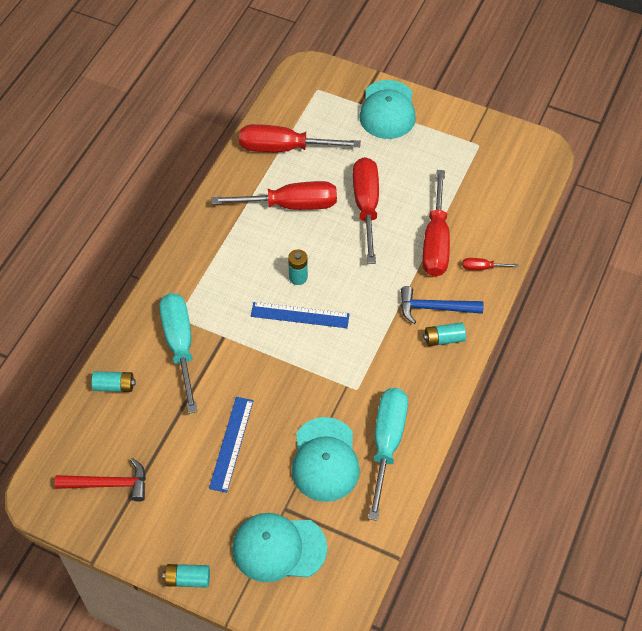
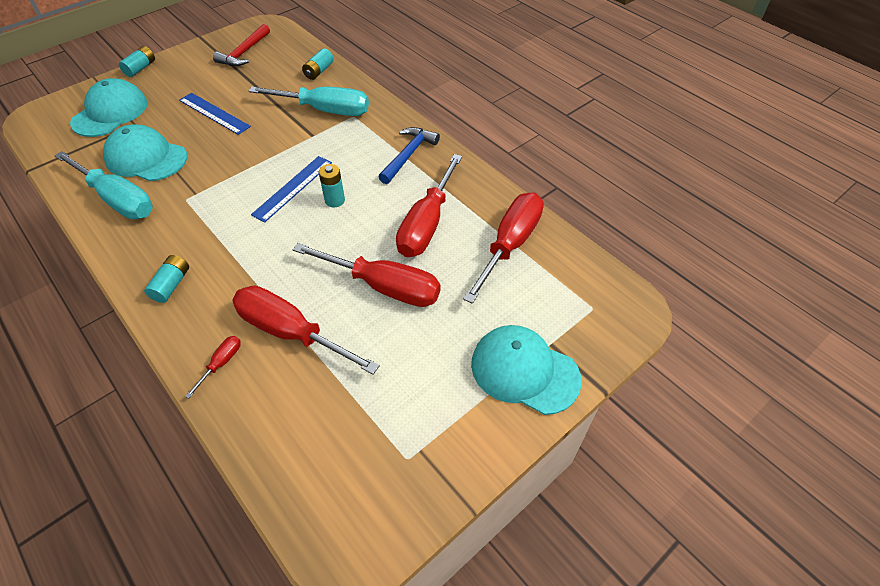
camera: 115 degrees right, 5 degrees down
blue hammer [401,286,484,324] -> blue hammer moved to [378,127,440,184]

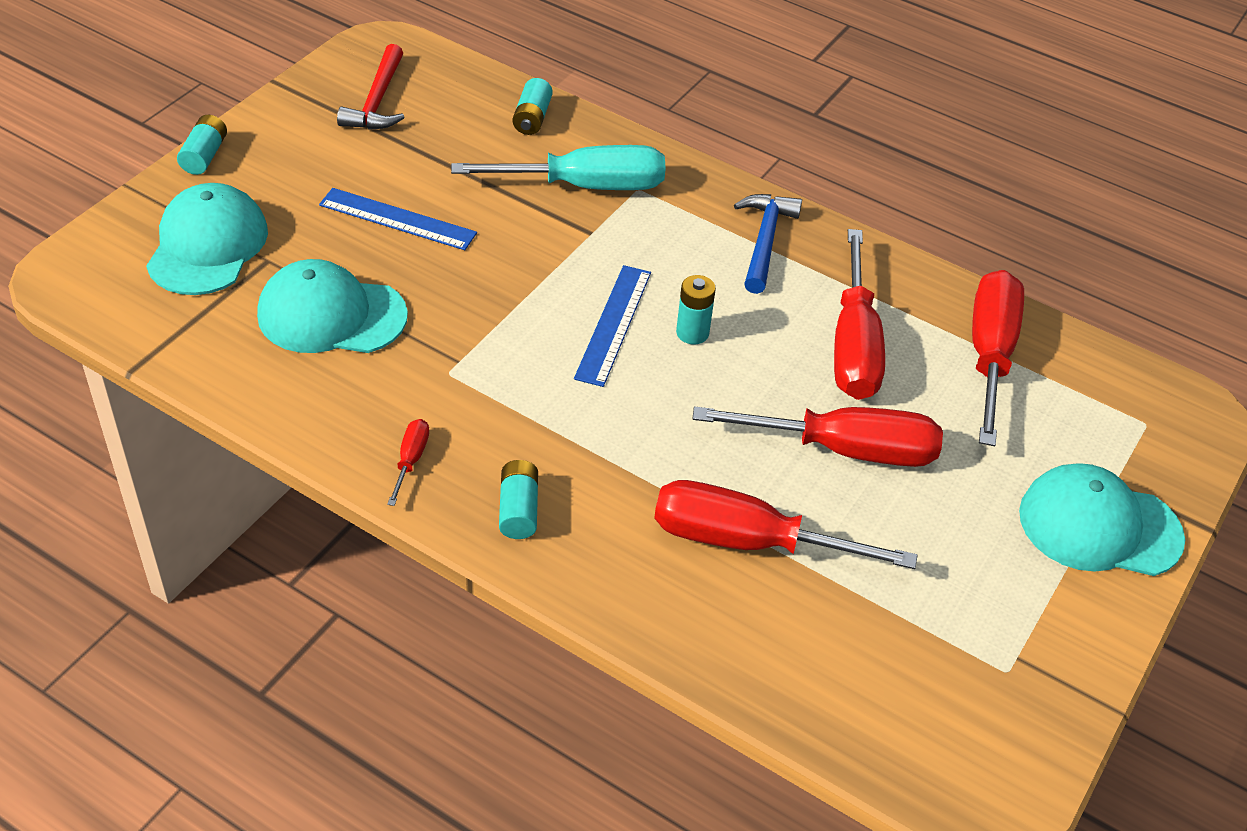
camera: 20 degrees left, 5 degrees down
turquoise screwdriver [54,151,153,219] -> none
red screwdriver [185,336,241,398] -> red screwdriver moved to [387,419,429,506]

